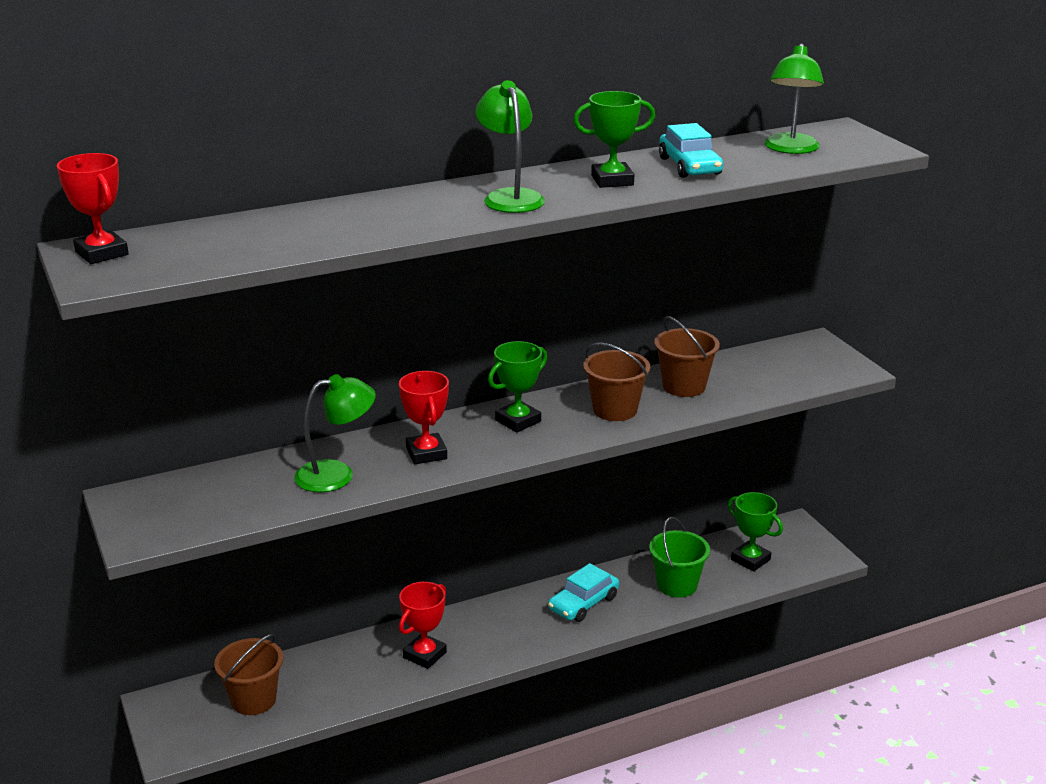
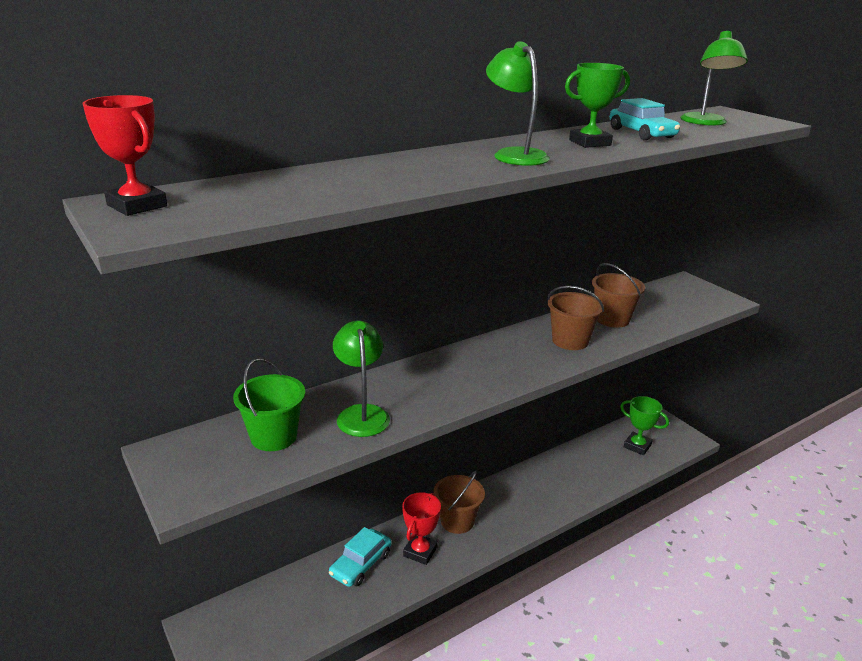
camera: 10 degrees left, 0 degrees up
brown bucket [214,634,283,715] -> brown bucket moved to [434,471,485,534]
green lamp [294,374,376,492] -> green lamp turned 75 degrees counterclockwise [333,321,390,437]
red trophy [399,371,449,464] -> none
green trophy [488,341,547,432] -> none
turquoise car [548,563,619,622] -> turquoise car moved to [329,527,392,587]
green bucket [649,517,710,598] -> green bucket moved to [233,358,305,451]

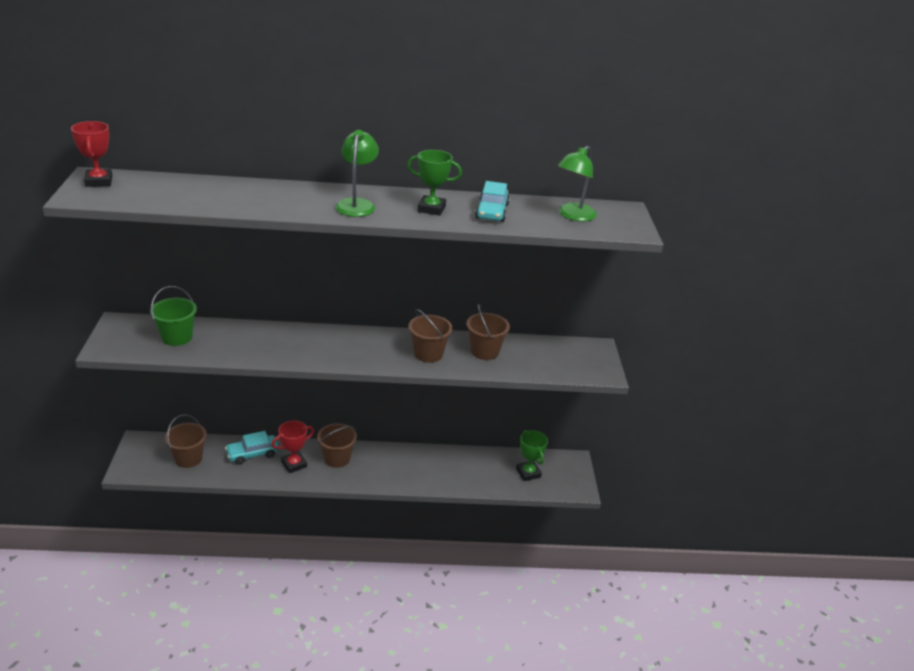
camera: 30 degrees right, 5 degrees up
green lamp [333,321,390,437] -> none
none -> brown bucket [165,415,207,468]

